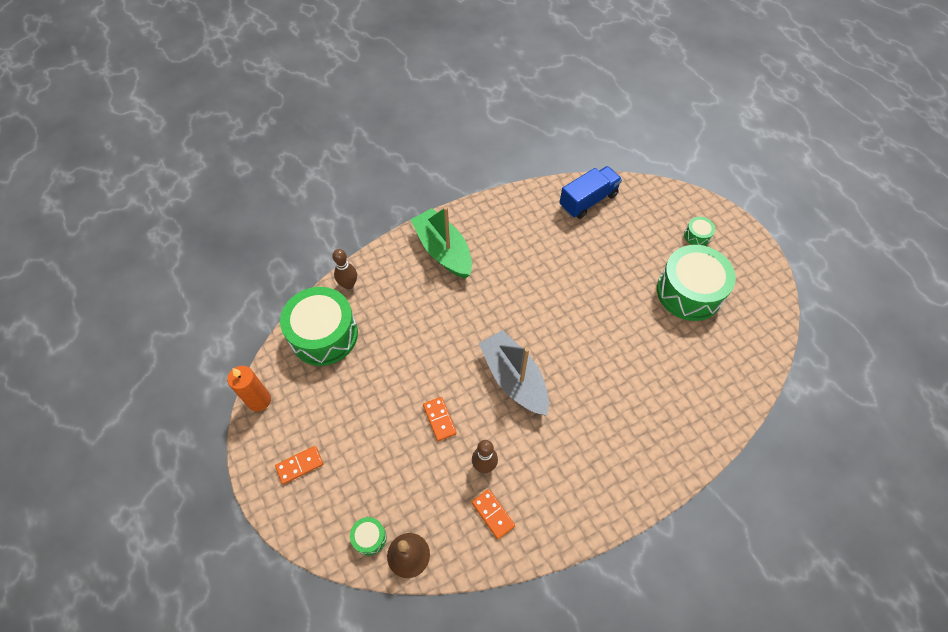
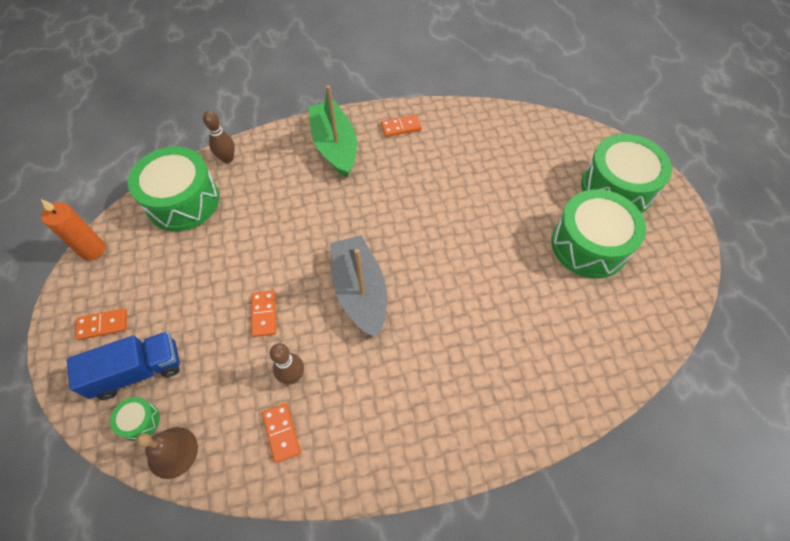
camera: 15 degrees right, 0 degrees up
blue truck [559,166,622,219] -> blue truck moved to [67,332,180,400]
green drum [684,217,715,246] -> green drum [581,134,672,214], size x2.37
none -> orange domino [381,114,422,137]

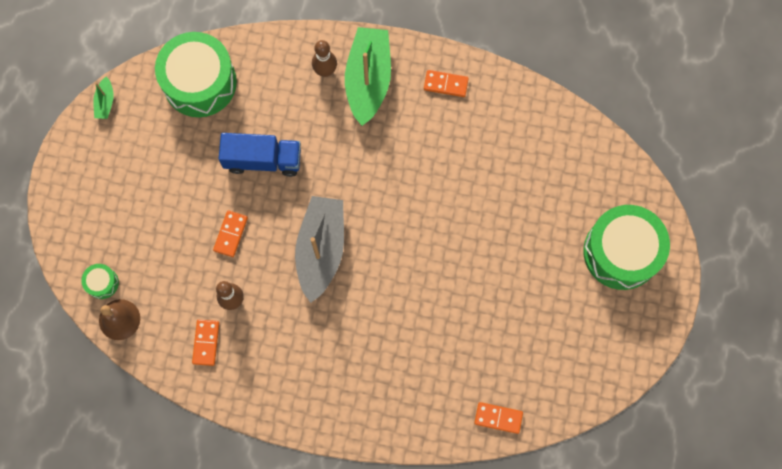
camera: 25 degrees right, 15 degrees up
orange candle [41,199,105,261] -> green boat [93,77,113,119]
blue truck [67,332,180,400] -> blue truck moved to [218,133,301,177]
orange domino [75,308,127,340] -> orange domino moved to [474,402,523,434]
brown bowling pin [203,111,235,163] -> brown bowling pin moved to [312,40,337,77]
green drum [551,189,646,279] -> none

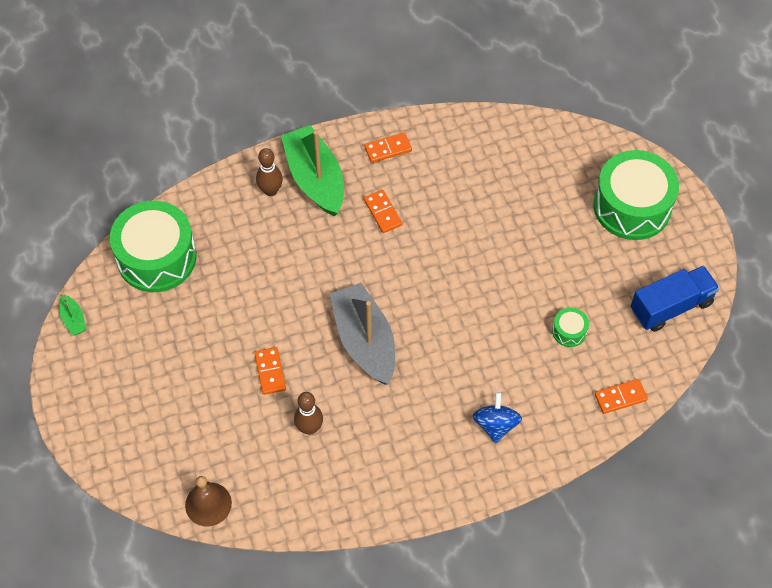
camera: 30 degrees left, 15 degrees down
green drum [81,264,119,299] -> green drum moved to [552,308,589,347]
orange domino [192,320,219,366] -> orange domino moved to [364,190,402,233]
blue truck [218,133,301,177] -> blue truck moved to [631,266,720,332]
none -> blue spinning top [473,392,522,443]

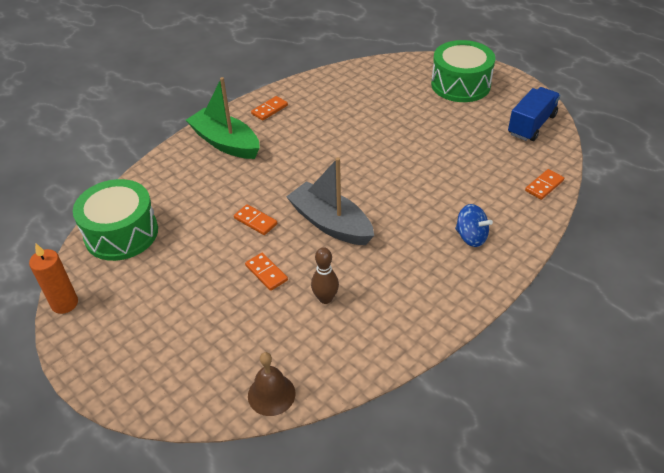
camera: 25 degrees left, 15 degrees down
green boat [59,293,86,336] -> orange candle [29,243,78,314]
brown bowling pin [256,148,283,196] -> none
orange domino [364,190,402,233] -> orange domino moved to [234,204,277,235]
blue spinning top [473,392,522,443] -> blue spinning top turned 150 degrees clockwise [455,204,493,247]
green drum [552,308,589,347] -> none

